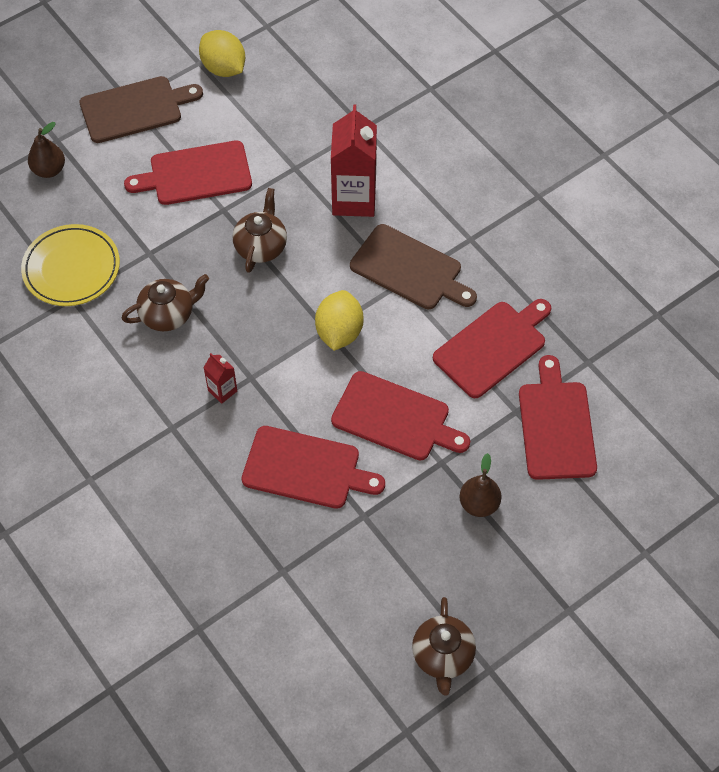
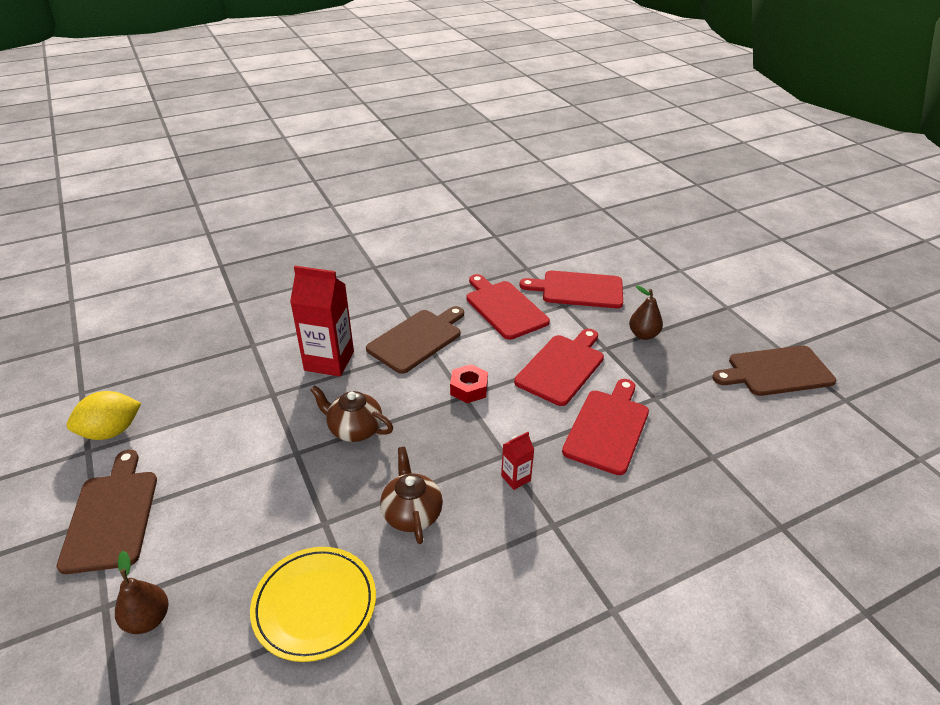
camera: 80 degrees left, 20 degrees down
red cutting board [124,140,252,205] -> none
yellow lemon [315,290,364,351] -> red nut [450,364,488,403]
brown teapot [412,597,476,696] -> brown cutting board [712,345,836,396]

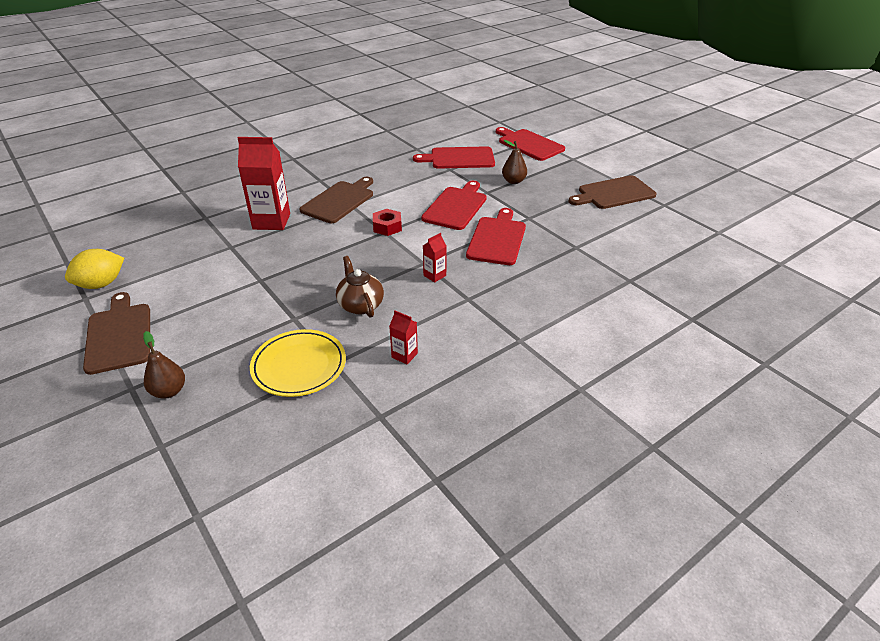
camera: 10 degrees left, 0 degrees up
brown teapot [310,385,393,442] -> none
red cutting board [466,274,550,340] -> red cutting board moved to [496,127,565,161]
none -> red carton [389,310,418,364]

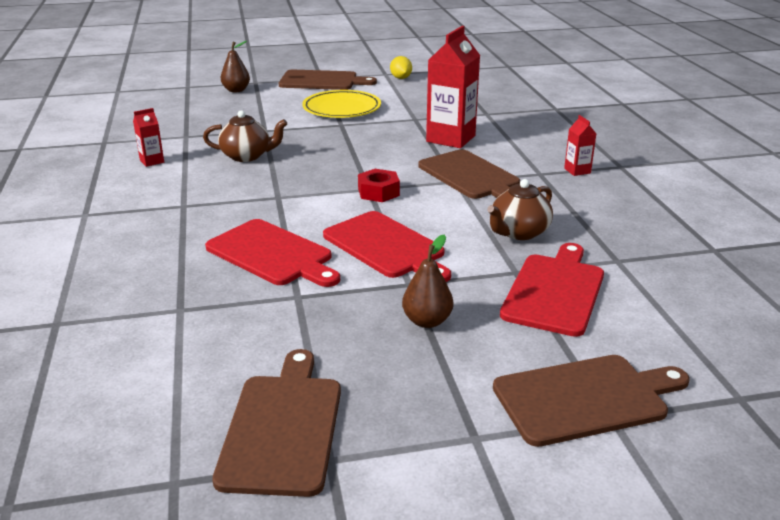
camera: 115 degrees right, 10 degrees down
yellow lemon [65,249,124,289] -> yellow lemon [390,56,412,79], size x0.65
yellow plate [250,329,346,397] -> yellow plate moved to [302,90,381,118]
red carton [423,233,447,283] -> red carton moved to [564,115,596,176]
red cutting board [496,127,565,161] -> brown cutting board [493,355,689,447]
none -> brown teapot [487,179,553,240]

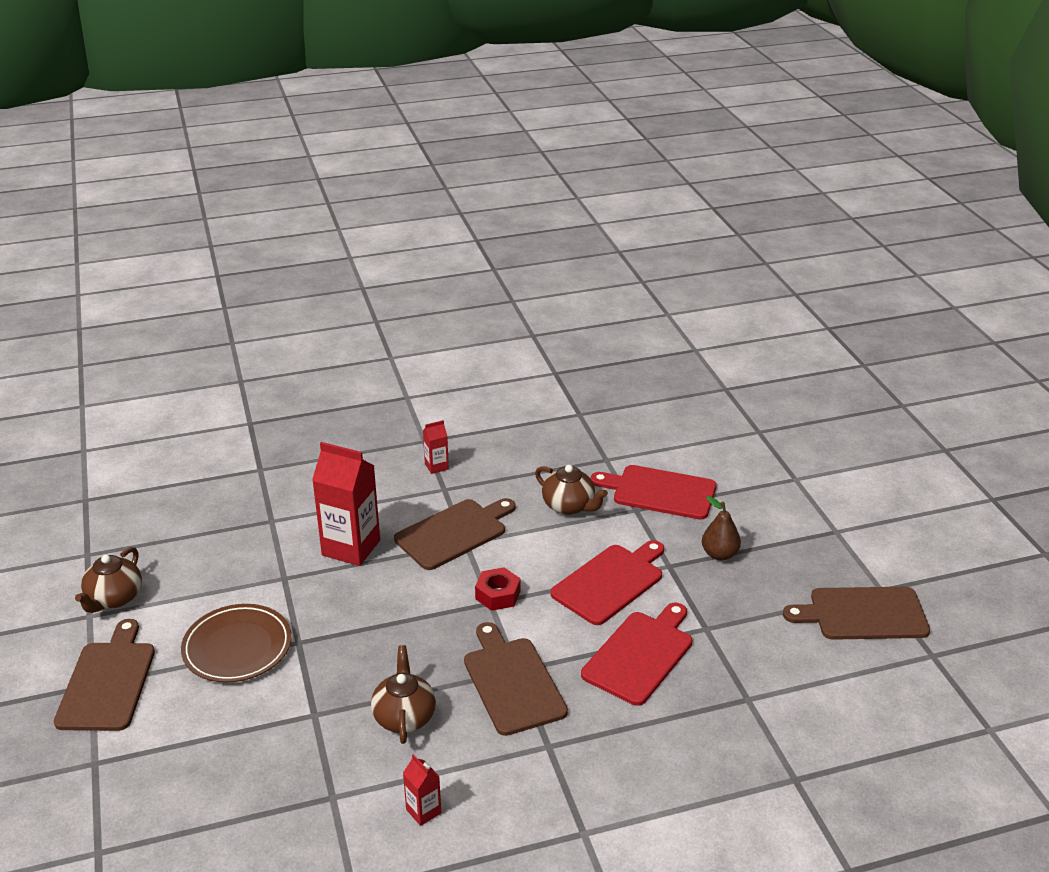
camera: 95 degrees left, 5 degrees up
brown pear [221,41,250,92] -> none
yellow plate [302,90,381,118] -> brown plate [181,604,292,683]
yellow lemon [390,56,412,79] -> brown teapot [75,547,142,613]
brown cutting board [493,355,689,447] -> brown cutting board moved to [464,622,568,736]

